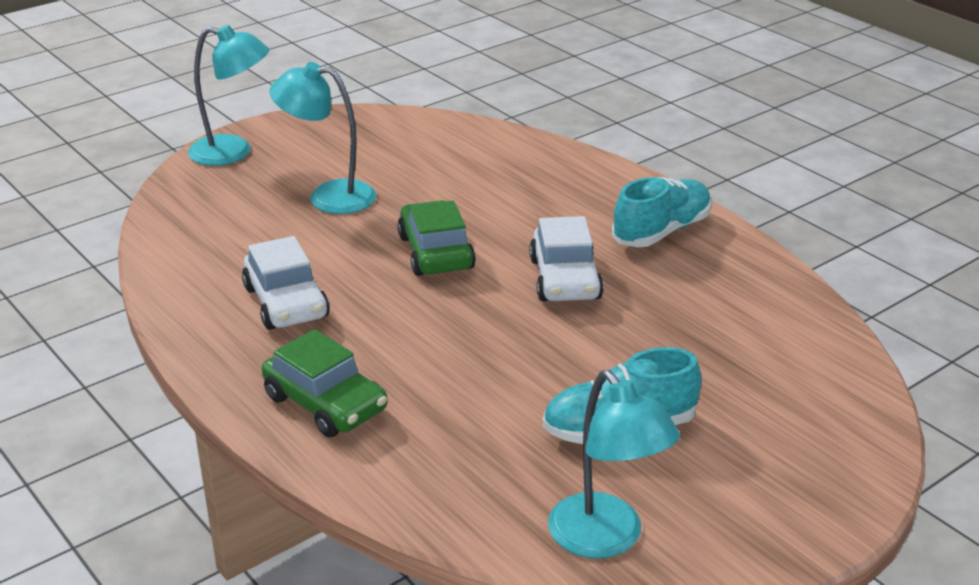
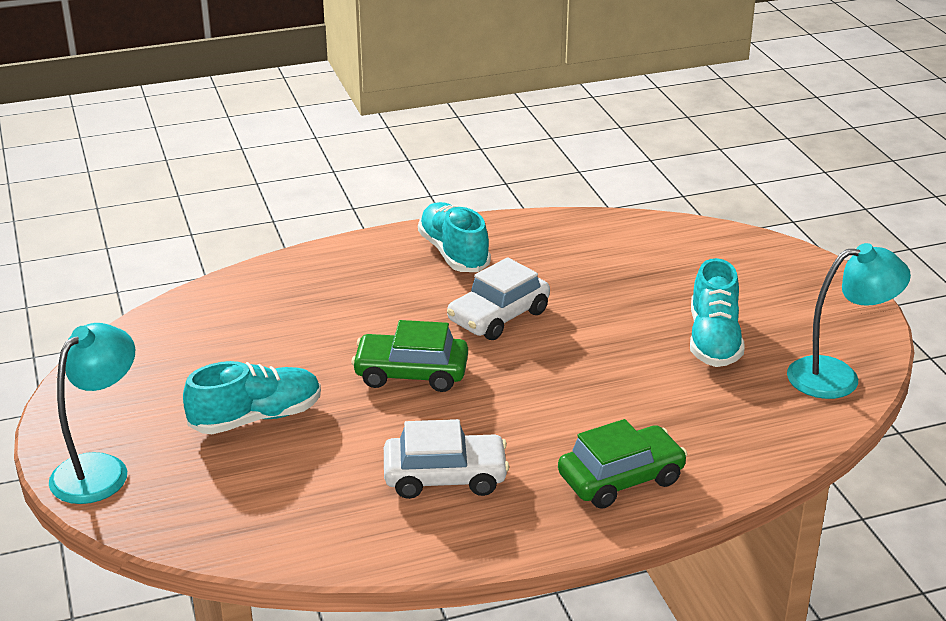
camera: 70 degrees left, 0 degrees up
turquoise lamp [270,62,376,214] -> turquoise shoe [183,361,321,434]
white car [529,216,604,301] -> white car turned 120 degrees clockwise [447,257,550,340]

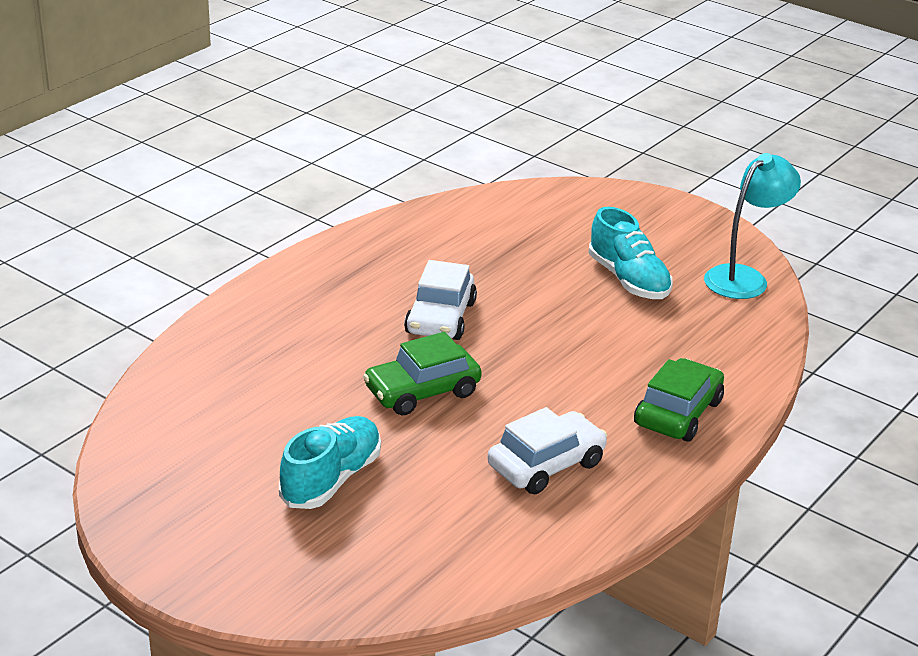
camera: 35 degrees left, 0 degrees up
turquoise lamp [49,323,135,504] -> none
turquoise shoe [418,202,491,272] -> none

